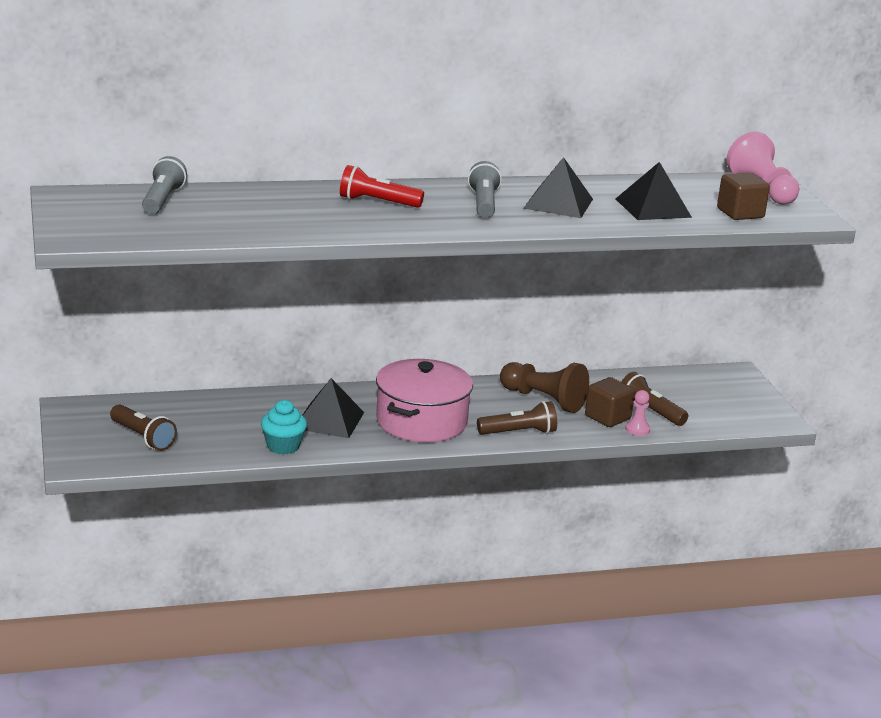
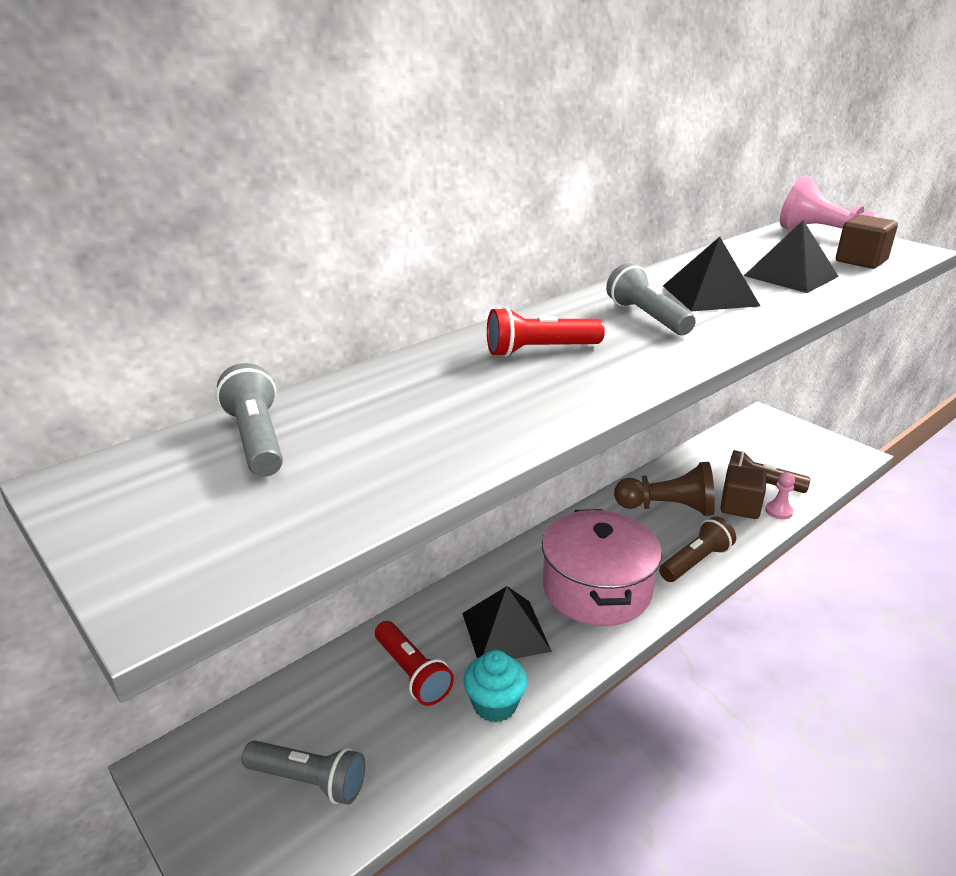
camera: 25 degrees left, 5 degrees up
brown flashlight [110,404,177,451] -> grey flashlight [241,740,365,805]
none -> red flashlight [375,621,454,706]

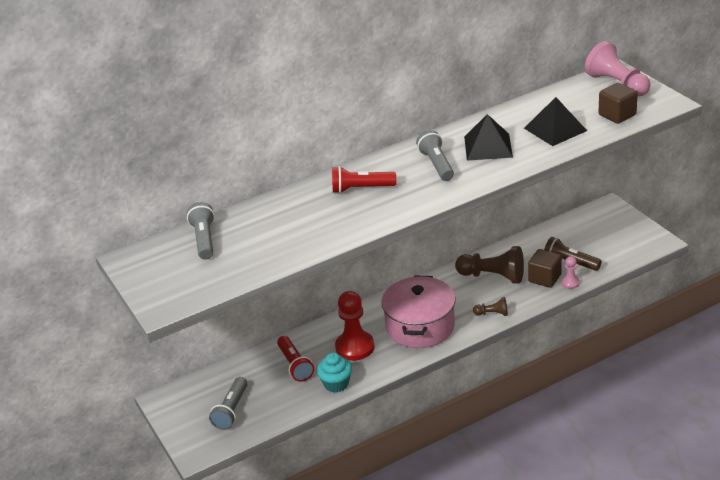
camera: 15 degrees right, 5 degrees up
grey flashlight [241,740,365,805] -> grey flashlight turned 75 degrees clockwise [209,377,248,430]
black pyramid [462,586,552,659] -> red pawn [335,291,375,361]
brown flashlight [659,516,736,582] -> brown pawn [473,297,508,316]

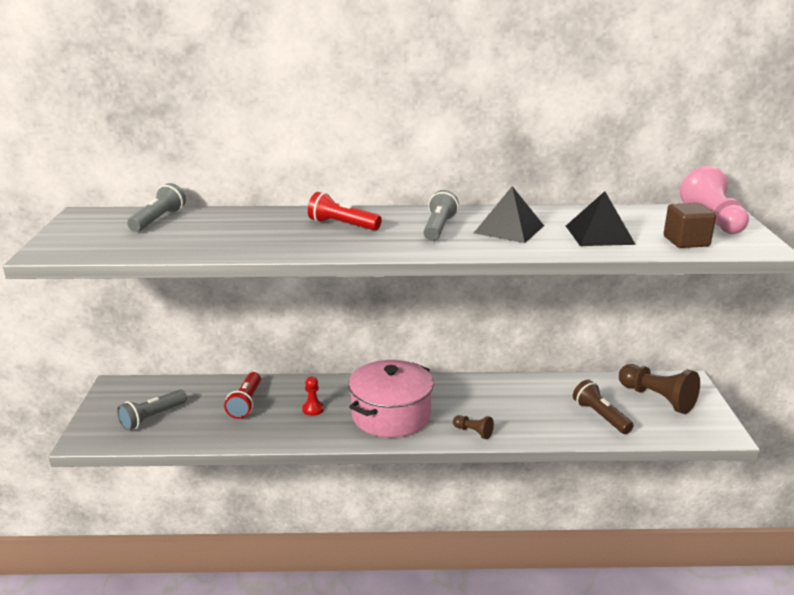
camera: 25 degrees right, 10 degrees down
turquoise cupcake [317,353,352,393] -> none
red pawn [335,291,375,361] -> red pawn [302,377,324,416], size x0.49
brown pawn [455,246,524,284] -> brown pawn moved to [619,364,700,414]
brown cube [528,249,562,288] -> none
pink pawn [561,256,580,289] -> none

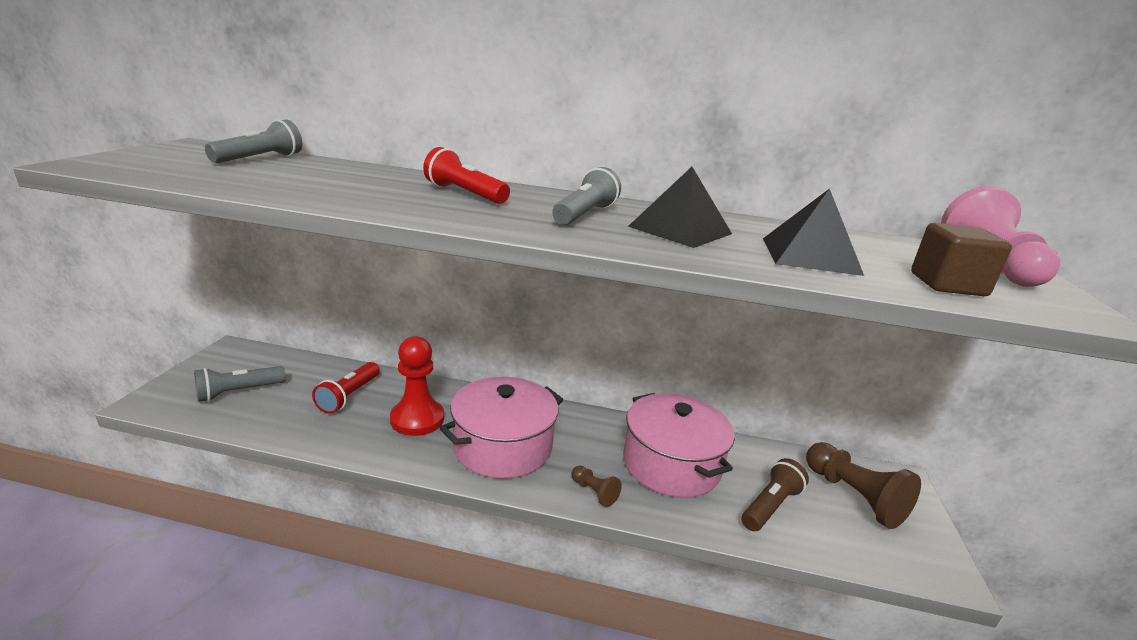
camera: 10 degrees right, 0 degrees up
red pawn [302,377,324,416] -> red pawn [390,336,444,436], size x2.04
brown flashlight [573,380,634,434] -> brown flashlight turned 60 degrees clockwise [742,458,809,531]
none -> pink pot [623,393,735,498]

